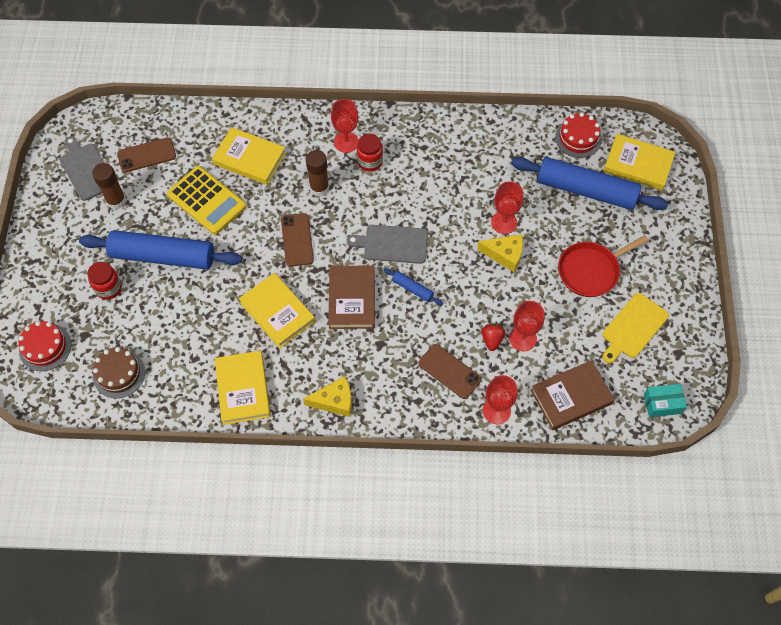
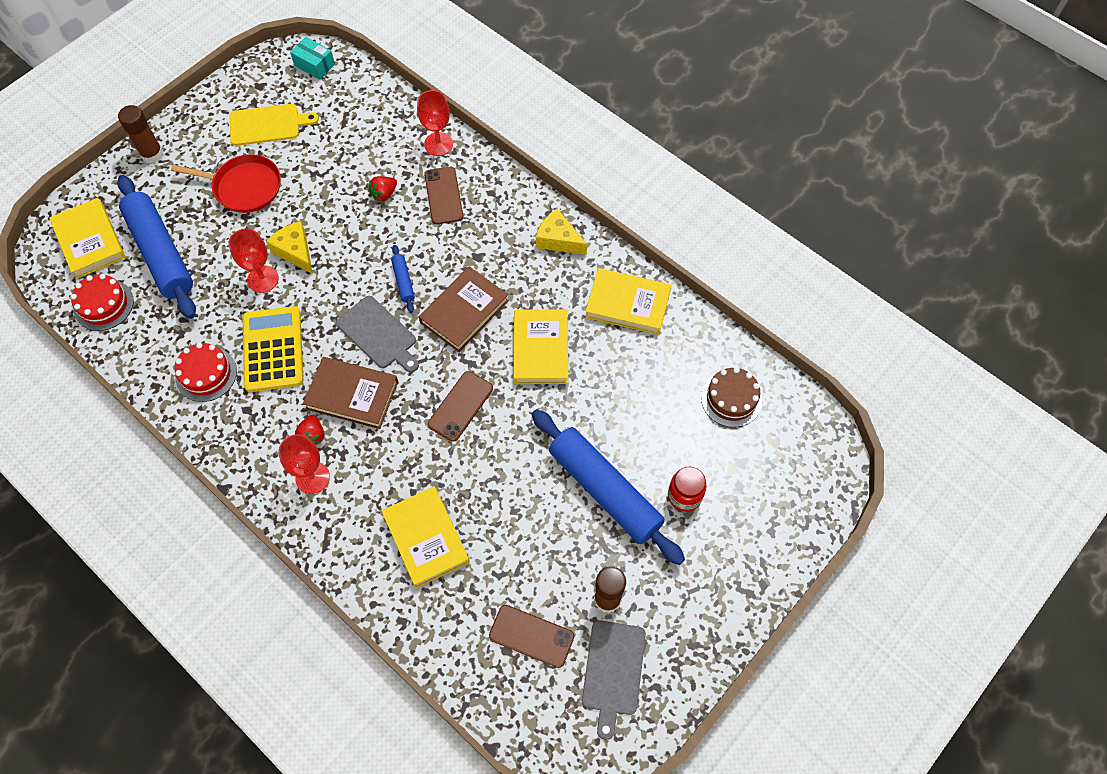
camera: 140 degrees left, 0 degrees up
red cake [18,321,71,371] -> red cake moved to [175,343,237,402]
yellow calculator [167,166,246,235] -> yellow calculator moved to [243,306,303,392]
yellow book [215,351,271,425] -> yellow book turned 75 degrees clockwise [585,268,671,335]
brown glue stick [306,150,329,196] -> brown glue stick moved to [118,105,163,163]
red jar [357,134,383,172] -> red strawberry [295,415,324,445]
red goblet [509,301,545,351] -> none
brown book [531,360,615,430] -> brown book moved to [303,357,398,429]

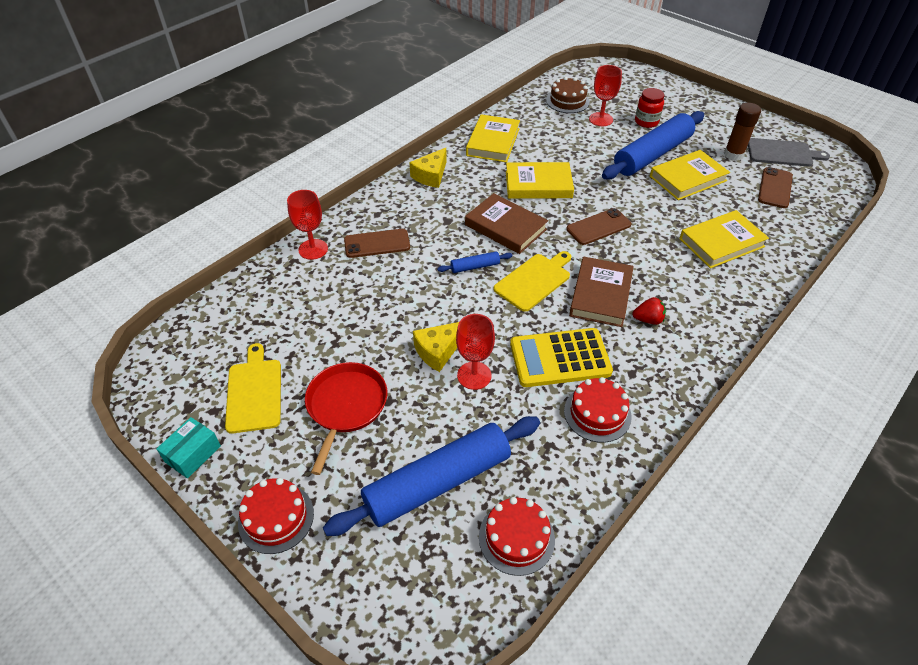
camera: 90 degrees left, 15 degrees down
yellow book [49,198,126,279] -> yellow book moved to [650,150,730,200]
brown glue stick [118,105,163,163] -> red cake [238,478,314,554]
red goblet [278,434,330,494] -> red goblet moved to [589,65,622,126]
turquoise box [290,37,335,80] -> turquoise box moved to [156,417,221,478]
grey cutting board [336,296,419,372] -> yellow cutting board [493,251,571,312]
red strawberry [369,176,397,201] -> none
brown phone [428,371,493,442] -> brown phone turned 60 degrees counterclockwise [566,208,631,245]

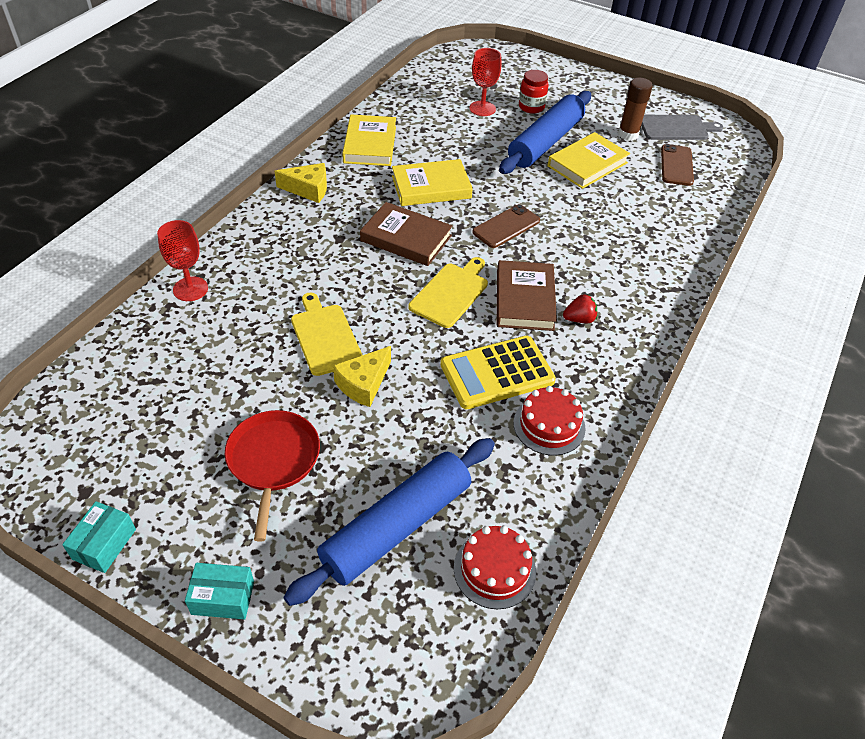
camera: 15 degrees left, 0 degrees up
yellow cutting board [225,343,281,434] -> yellow cutting board moved to [291,293,363,376]
red cake [238,478,314,554] -> turquoise box [185,563,254,619]
brown phone [344,229,410,258] -> none
yellow cheese [409,148,447,188] -> yellow cheese turned 105 degrees counterclockwise [275,163,327,203]
blue rolling pin [437,251,513,273] -> none
red goblet [456,314,495,390] -> none
brown cake [546,77,590,113] -> none
yellow book [679,210,769,268] -> none

